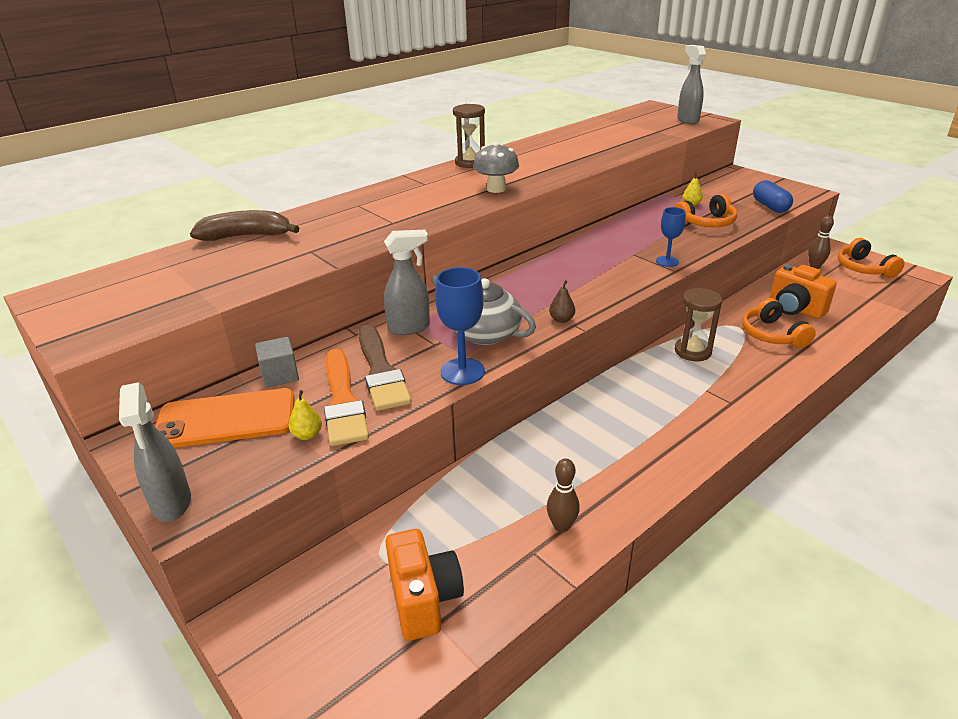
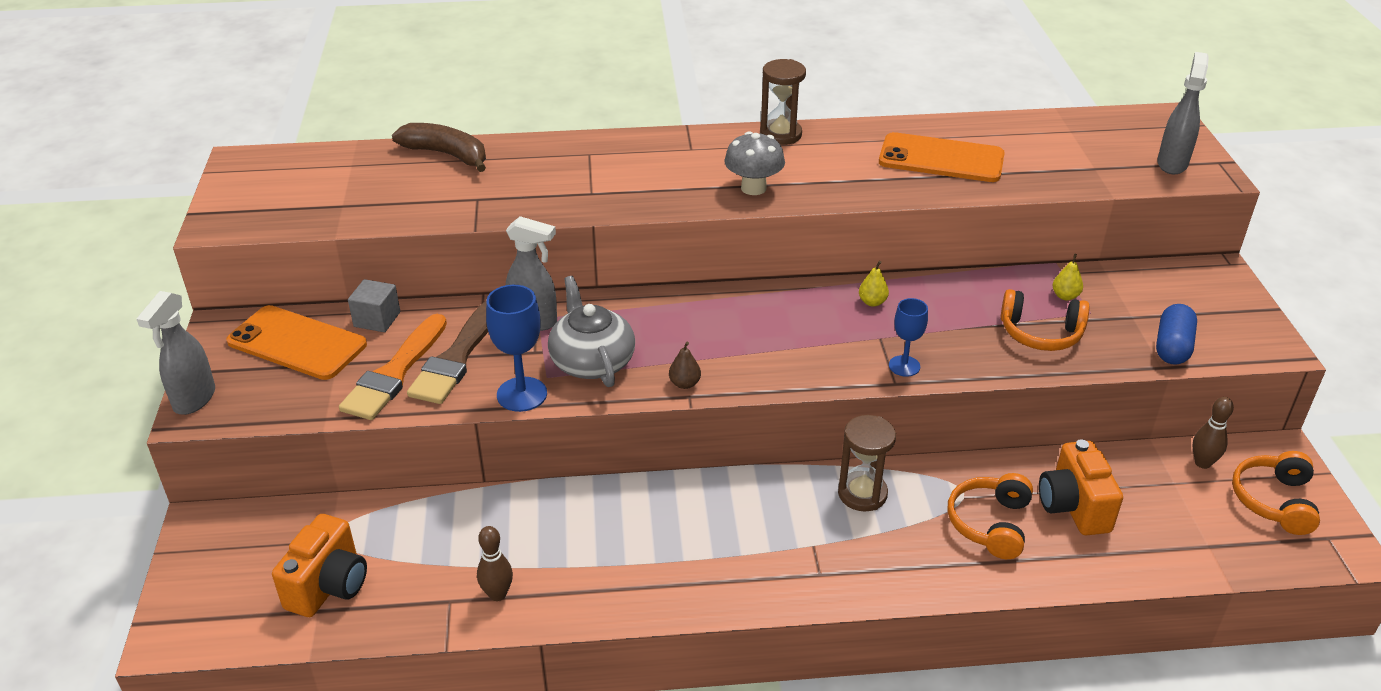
camera: 35 degrees right, 5 degrees up
yellow pear [289,390,322,440] -> yellow pear moved to [859,261,889,307]
none -> orange phone [879,132,1005,182]

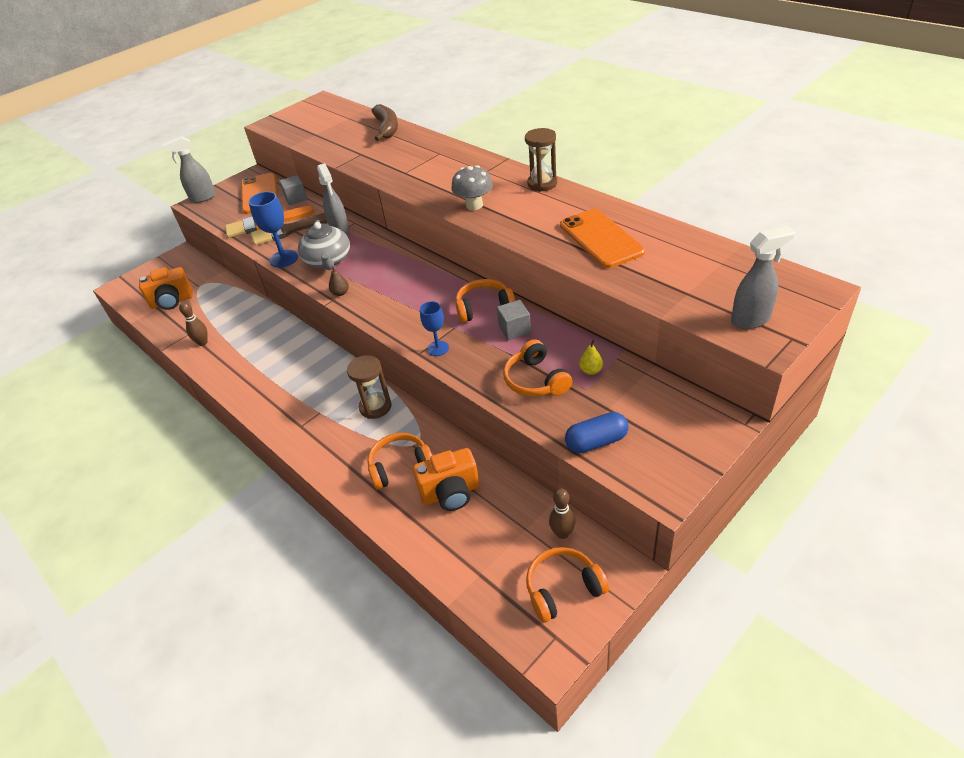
camera: 55 degrees right, 5 degrees up
grey teapot [548,276,635,387] -> grey teapot turned 135 degrees clockwise [298,220,350,270]
yellow pear [859,261,889,307] -> orange headphones [456,279,516,323]
orange camera [1039,439,1123,535] -> orange camera turned 150 degrees counterclockwise [413,448,479,511]
none -> grey cube [497,300,531,340]

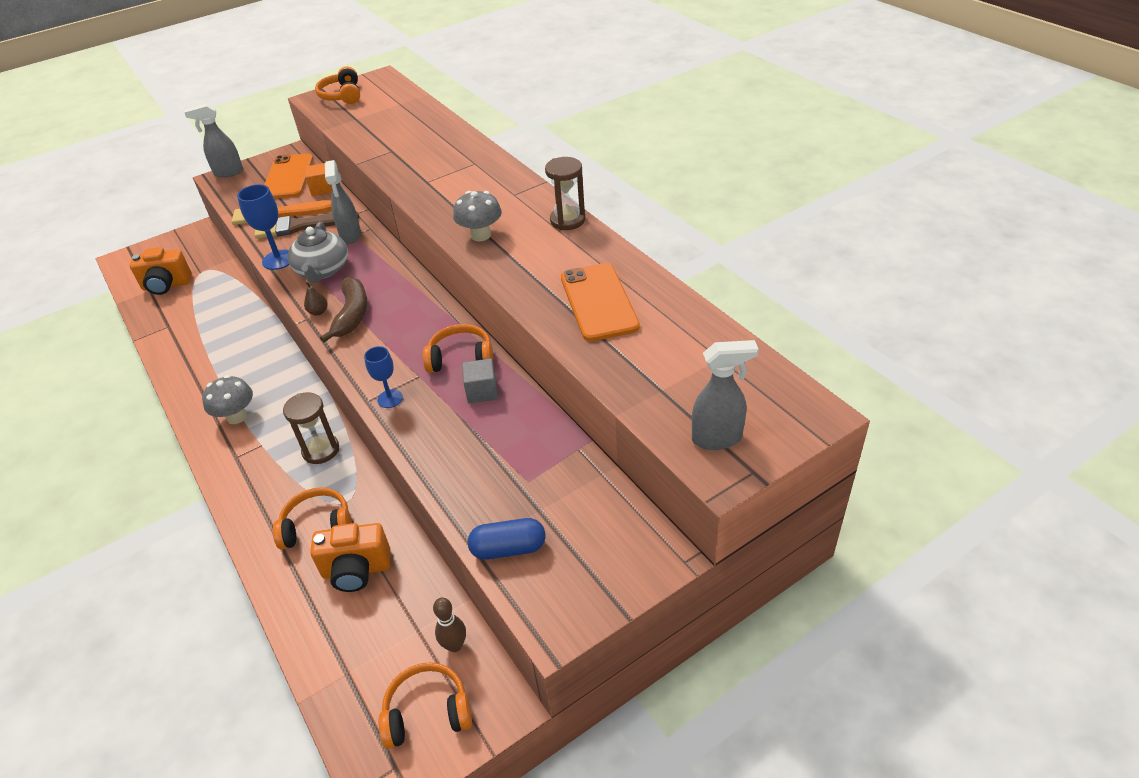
camera: 10 degrees right, 0 degrees up
brown bowling pin [179,302,208,346] -> none
grey cube [279,175,307,205] -> orange cube [305,163,332,196]
brown banana [371,104,398,141] -> brown banana moved to [320,277,368,343]
orange headphones [503,339,572,397] -> orange headphones moved to [315,67,360,104]
yellow pear [579,340,603,375] -> none
none -> grey mushroom [202,375,253,424]

